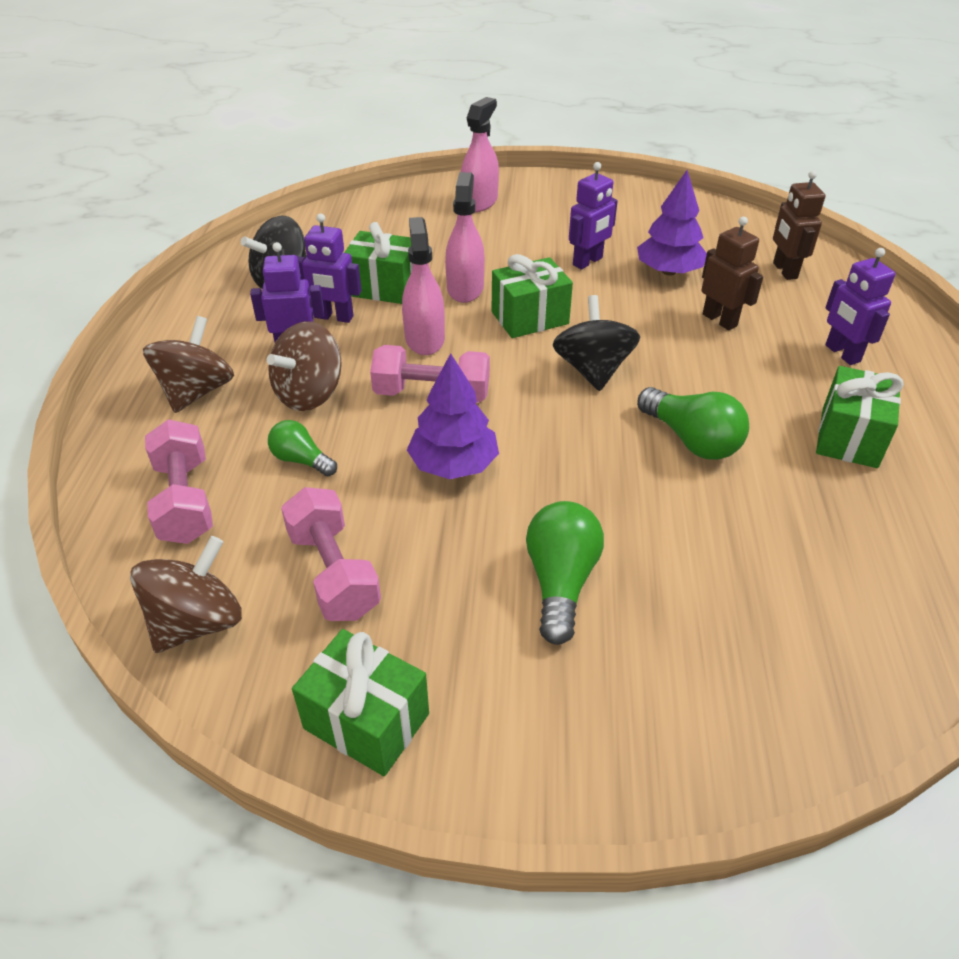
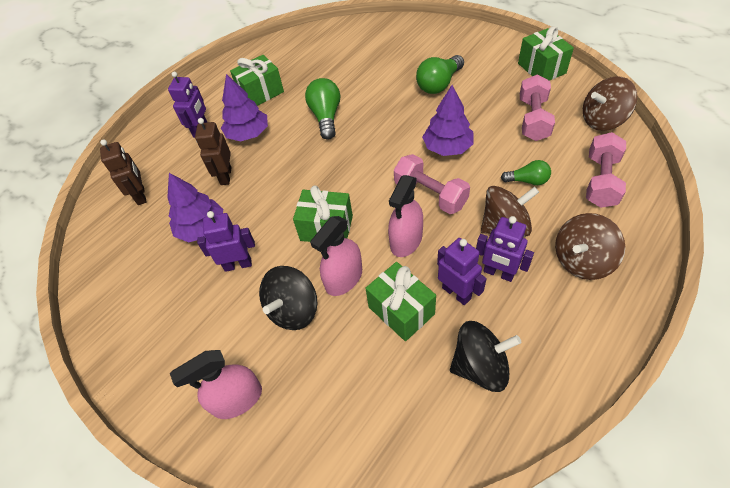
camera: 140 degrees left, 10 degrees up
green light bulb [268,420,337,476] -> green light bulb turned 60 degrees counterclockwise [501,160,551,185]
black spinning top [553,295,640,391] -> black spinning top moved to [259,266,317,330]
brown robot [773,170,825,280] -> brown robot turned 45 degrees counterclockwise [100,139,146,205]
none -> purple tree [221,74,268,141]

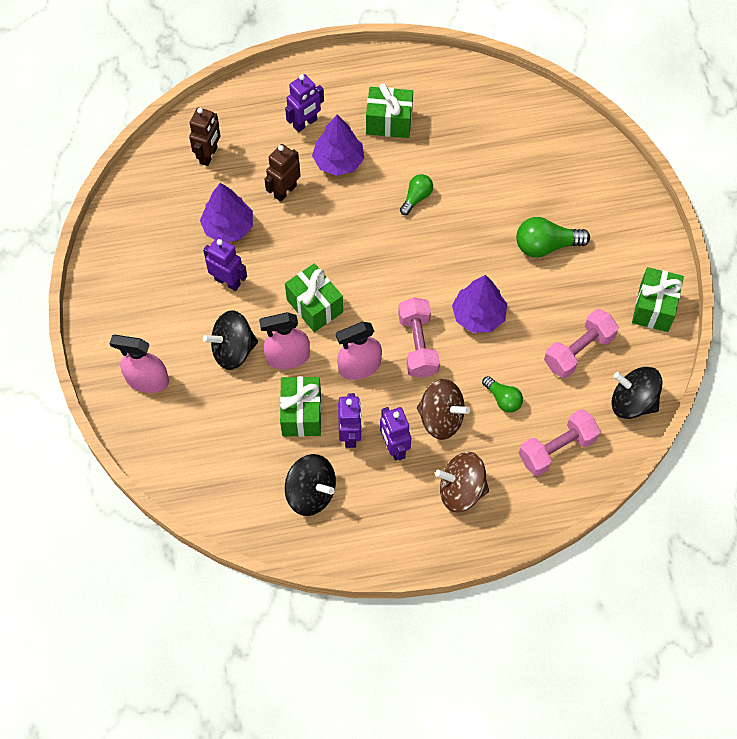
camera: 35 degrees right, 10 degrees up
green light bulb [305,78,340,140] -> green light bulb [400,174,433,215], size x0.62
brown spinning top [583,76,637,131] -> black spinning top [611,367,663,419]

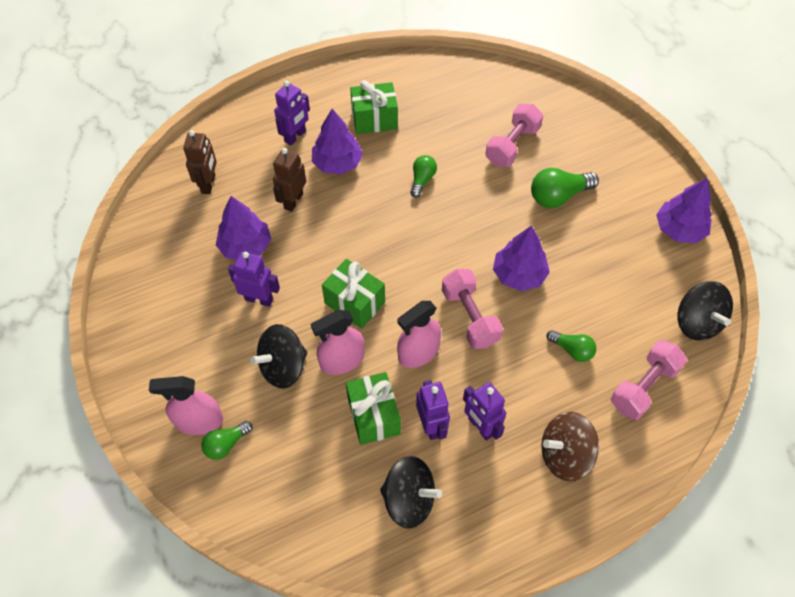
camera: 15 degrees left, 5 degrees down
brown spinning top [417,379,470,440] -> none
pink dumbbell [544,309,619,378] -> pink dumbbell moved to [485,104,543,167]
black spinning top [611,367,663,419] -> black spinning top turned 120 degrees counterclockwise [677,281,733,340]
green gift [632,267,684,332] -> purple tree [656,178,712,243]
none -> green light bulb [201,421,253,460]

